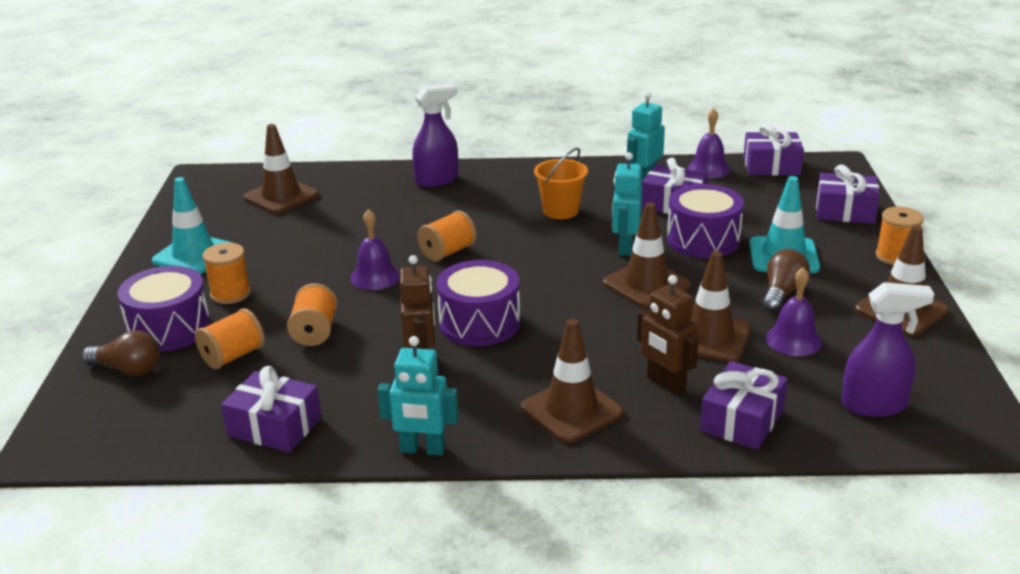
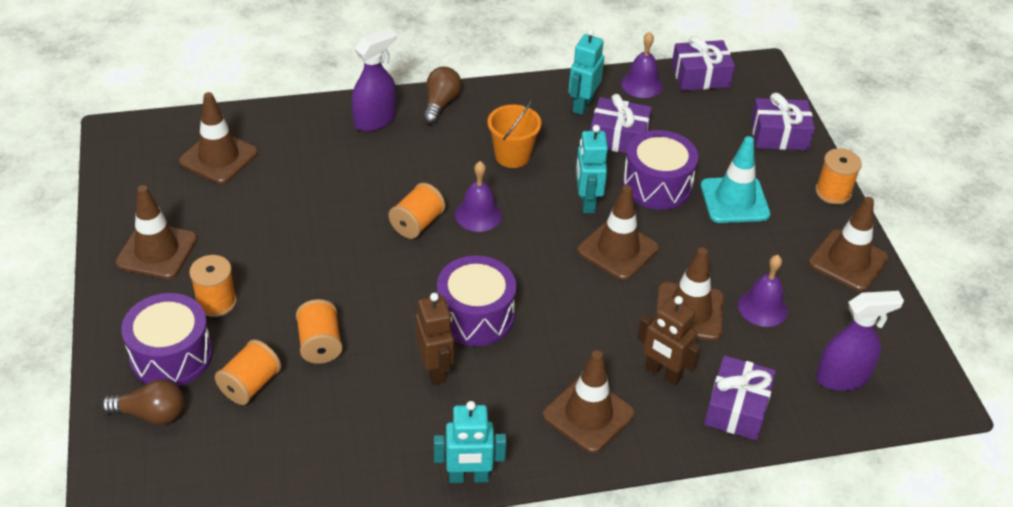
camera: 15 degrees left, 15 degrees up
turquoise traffic cone [152,177,232,274] -> brown traffic cone [115,185,197,279]
purple gift [221,366,321,453] -> none
purple bell [351,209,400,290] -> purple bell moved to [455,161,502,232]
brown light bulb [763,249,810,312] -> brown light bulb moved to [423,67,461,124]

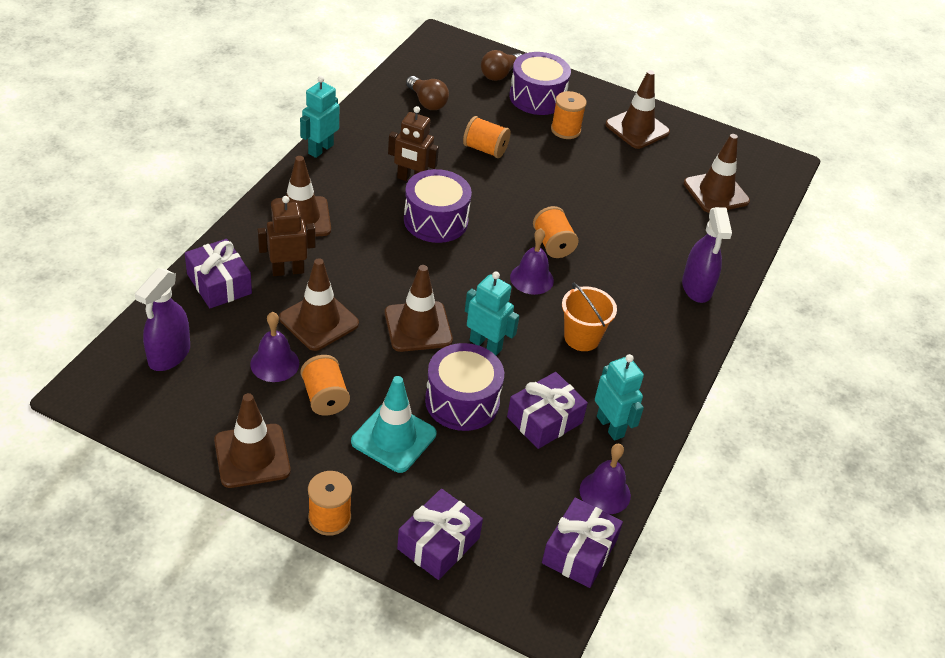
camera: 125 degrees right, 0 degrees up
orange spool [215,339,281,405] -> orange spool moved to [300,355,350,416]
brown light bulb [423,67,461,124] -> brown light bulb moved to [406,76,449,110]

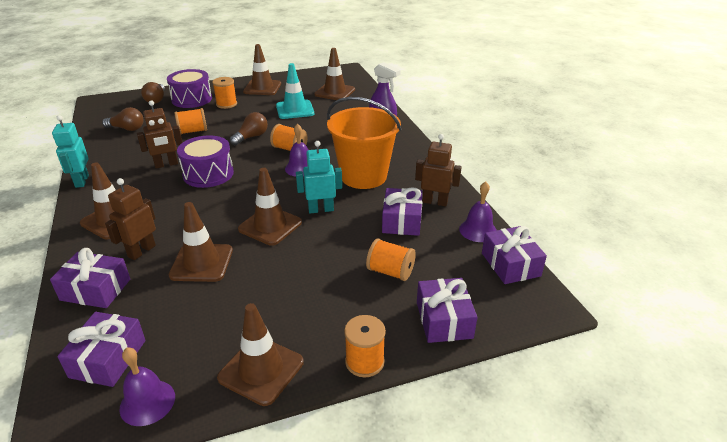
camera: 40 degrees left, 10 degrees down
purple spray bottle [135,268,190,371] -> purple gift [57,312,146,387]
purple bell [250,312,299,382] -> purple bell moved to [119,347,175,426]
orange spool [300,355,350,416] -> orange spool moved to [366,238,416,281]
turquoise traffic cone [351,376,436,473] -> turquoise traffic cone moved to [276,63,314,119]
purple drum [425,343,504,431] -> none
orange bucket [562,283,617,351] -> orange bucket [327,97,401,189], size x1.81
turquoise robot [595,354,644,441] -> brown robot [415,134,462,207]
none -> brown light bulb [230,112,268,146]

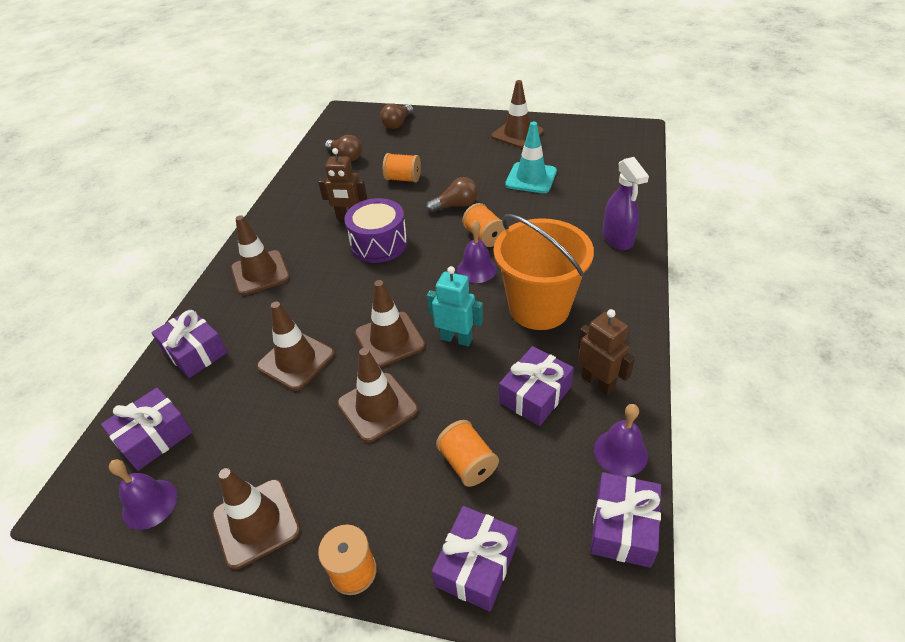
camera: 35 degrees right, 10 degrees up
turquoise robot [52,115,89,188] -> none
brown robot [105,178,156,260] -> none
purple drum [167,69,212,108] -> none
orange spool [212,77,237,109] -> none
brown traffic cone [314,48,355,100] -> brown traffic cone moved to [337,348,418,443]

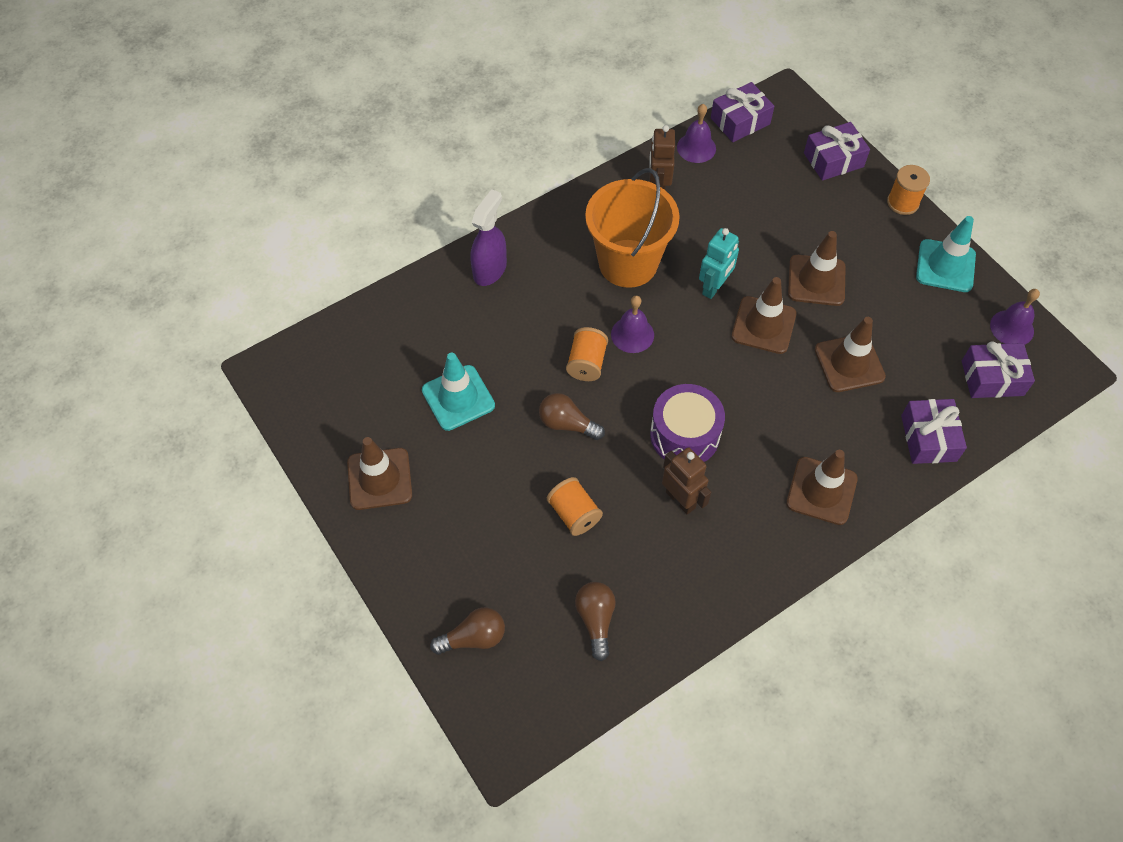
camera: 140 degrees left, 15 degrees up
brown traffic cone [212,468,300,569] -> turquoise traffic cone [916,216,976,292]
turquoise robot [427,266,483,346] -> turquoise robot turned 120 degrees counterclockwise [699,228,739,299]
orange spool [436,420,499,487] -> none
purple gift [499,346,574,426] -> none

